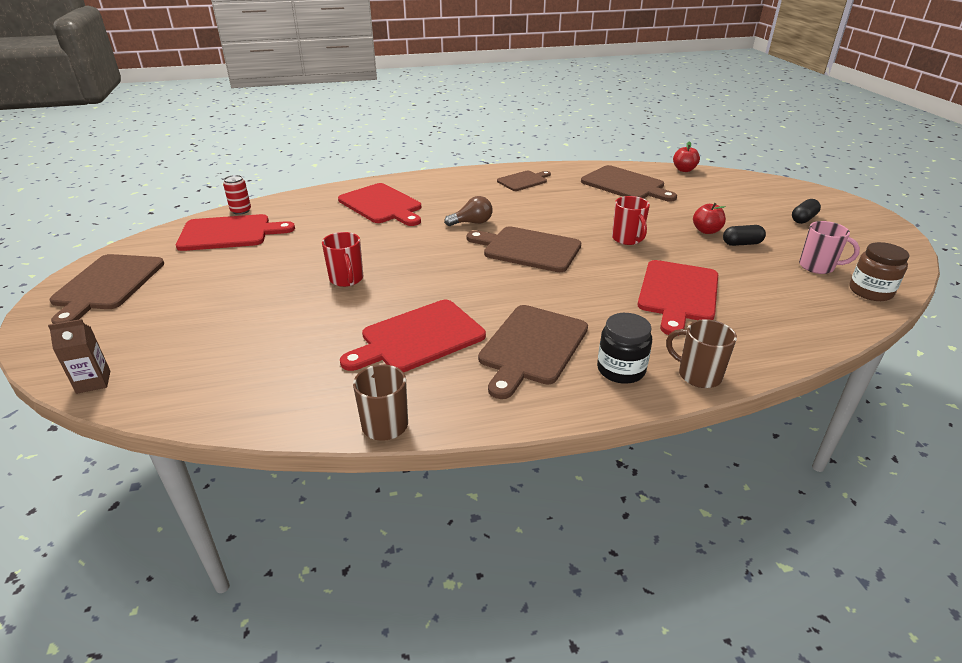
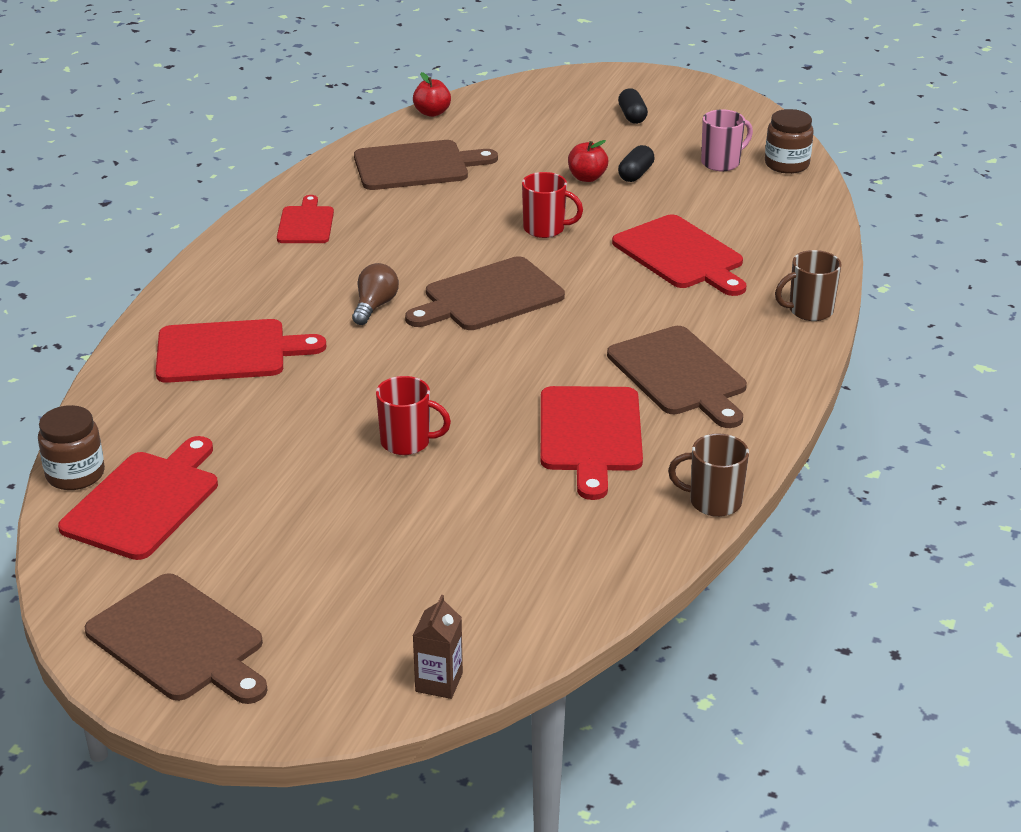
camera: 55 degrees left, 0 degrees up
red can [223,175,251,215] -> brown jar [38,405,105,490]
brown cutting board [497,171,551,191] -> red cutting board [277,195,334,243]
black jar [597,313,652,384] -> none

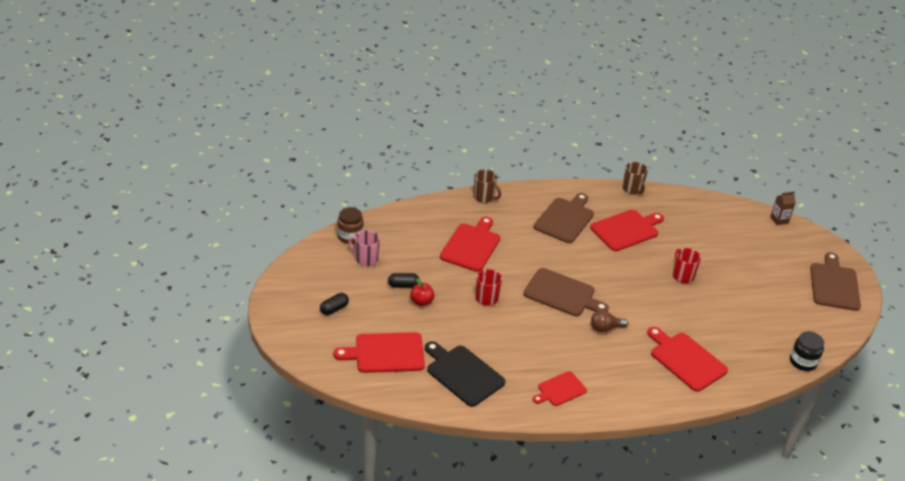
camera: 125 degrees left, 5 degrees up
brown jar [38,405,105,490] -> black jar [790,331,824,371]
red cutting board [58,436,218,560] -> red cutting board moved to [334,332,425,373]
brown cutting board [354,140,498,190] -> black cutting board [425,341,505,407]
red apple [413,72,451,117] -> none

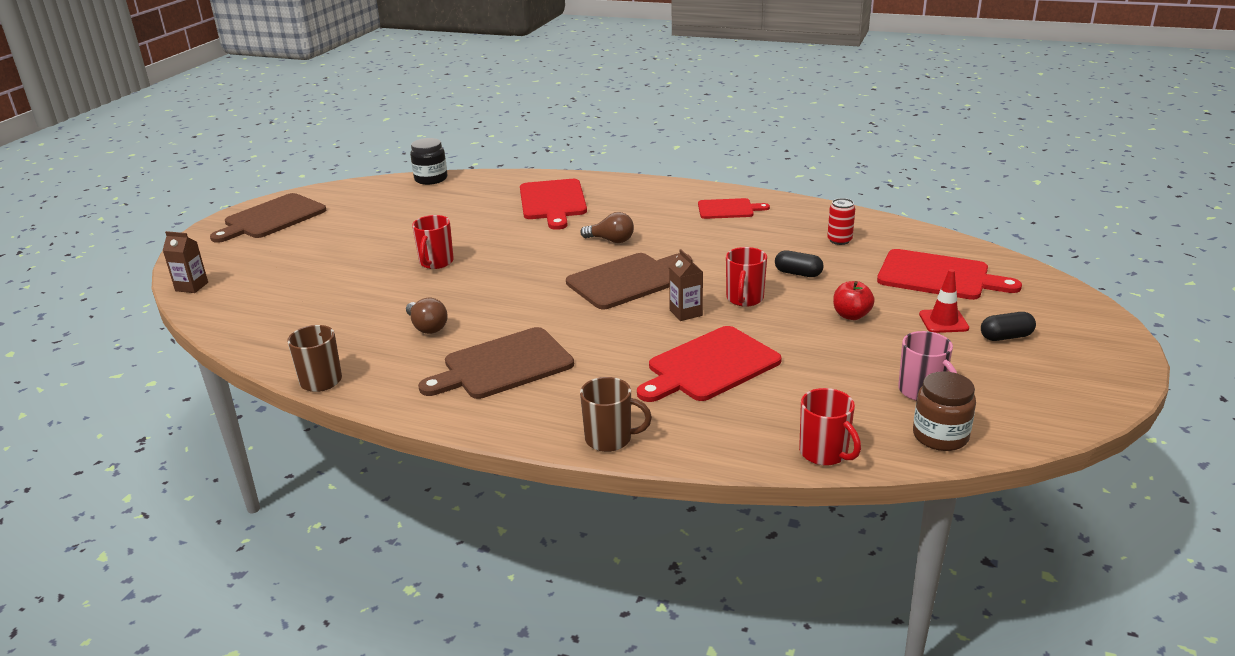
camera: 145 degrees left, 10 degrees down
black capsule [388,273,419,288] -> black capsule moved to [775,250,824,277]
black cutting board [425,341,505,407] -> red can [827,198,855,245]
brown mug [473,169,501,203] -> brown mug turned 120 degrees clockwise [580,377,652,452]
brown cutting board [523,268,609,316] -> brown cutting board turned 90 degrees clockwise [566,253,692,309]
red cutting board [590,210,664,251] -> brown light bulb [406,298,448,334]
none -> brown carton [669,249,703,321]
none -> red mug [799,388,861,466]
none -> red traffic cone [919,269,969,333]

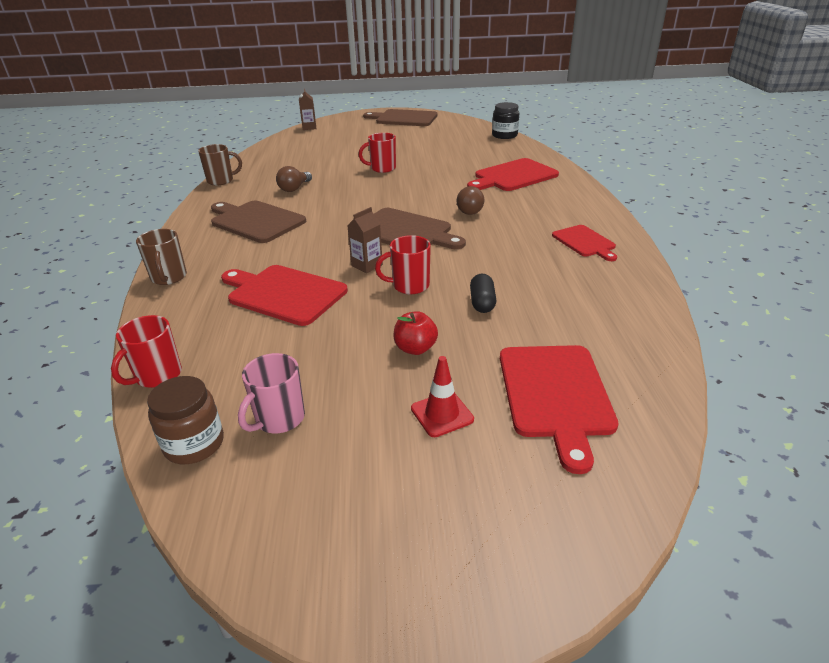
camera: 65 degrees right, 5 degrees up
red can [827,198,855,245] -> none
black capsule [981,312,1036,341] -> none

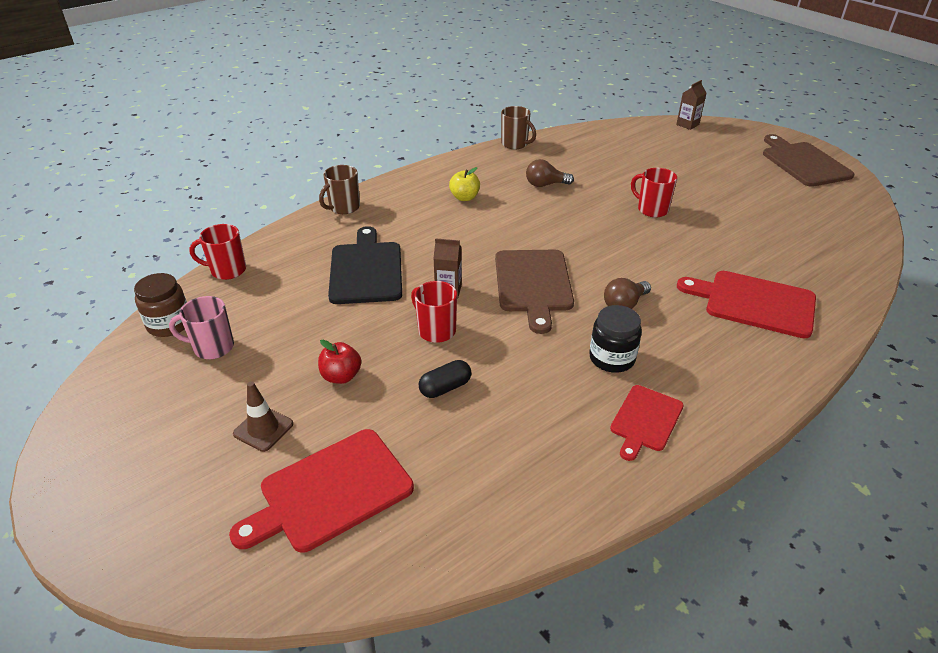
camera: 55 degrees right, 5 degrees up
brown cutting board [211,201,306,243] -> yellow apple [449,167,480,201]
red cutting board [221,265,348,326] -> black cutting board [328,226,402,304]
red traffic cone [411,356,474,437] -> brown traffic cone [233,381,293,452]
black jar [492,102,519,139] -> black jar moved to [589,305,642,373]

